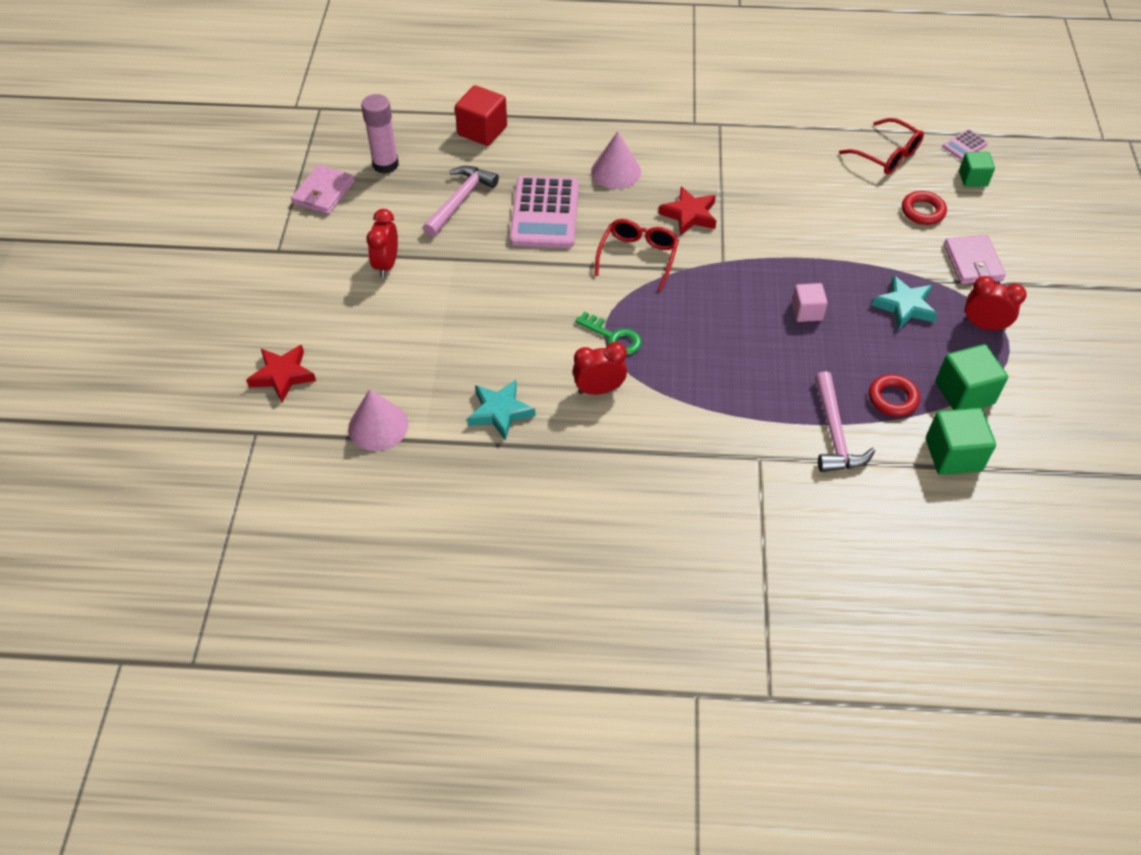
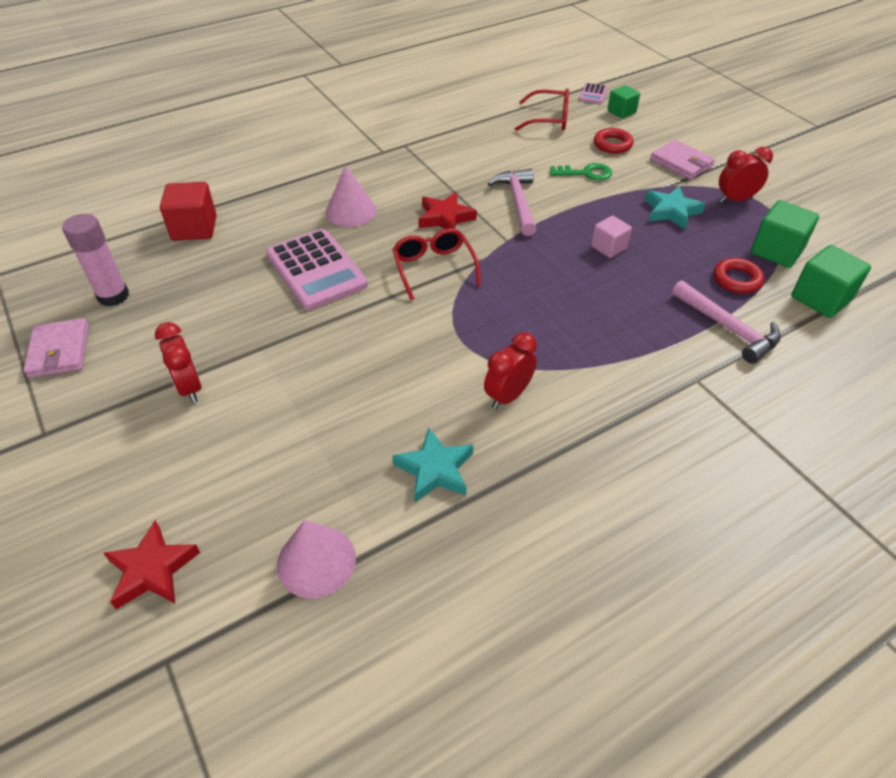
camera: 35 degrees left, 5 degrees down
pink hammer [423,166,499,236] -> pink hammer moved to [488,169,537,236]
green key [575,312,641,355] -> green key moved to [550,163,612,180]

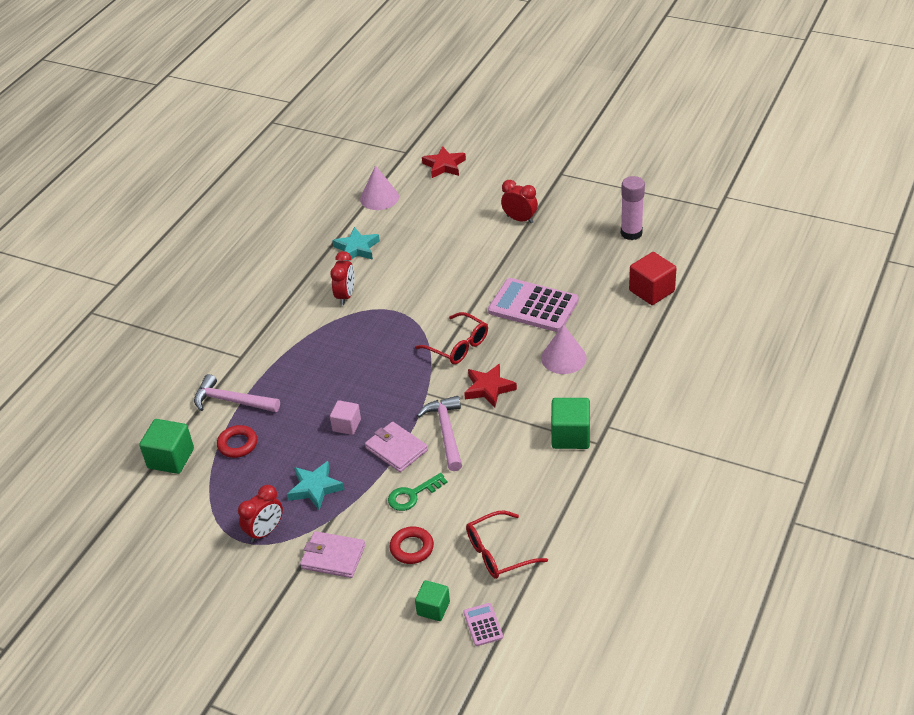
camera: 150 degrees right, 5 degrees down
pink wallet [23,318,89,378] -> pink wallet moved to [365,422,428,472]
pink hammer [488,169,537,236] -> pink hammer turned 150 degrees counterclockwise [417,396,462,471]
green cube [751,200,819,268] -> green cube moved to [551,398,590,449]

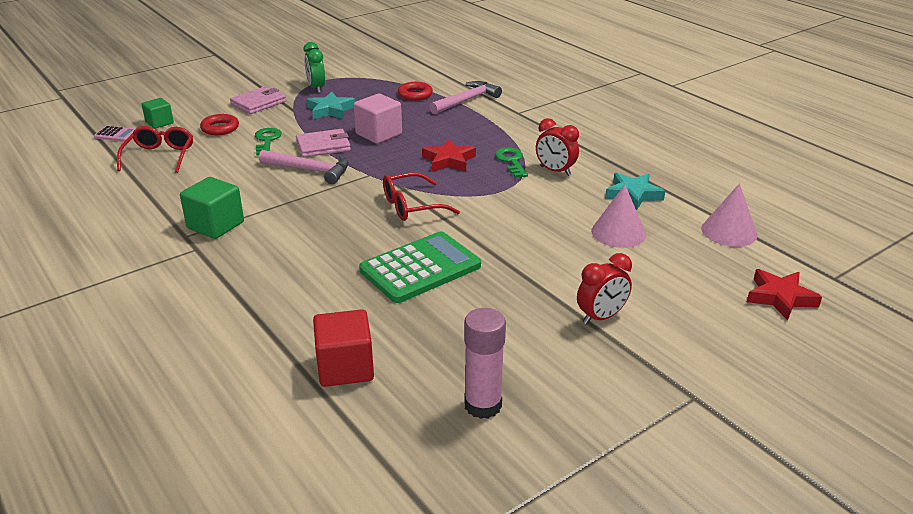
camera: 115 degrees right, 10 degrees down
green cube [139,419,194,474] -> none
red clock [238,485,283,543] -> green clock [304,42,325,93]
pink cube [330,400,361,435] -> pink cube [353,93,402,144], size x1.57
red star [464,364,517,408] -> red star moved to [422,139,476,172]
pink calculator [488,278,578,332] -> green calculator [359,231,481,303]
pink cone [541,324,587,374] -> pink cone moved to [591,185,646,248]
none -> green key [495,147,528,178]

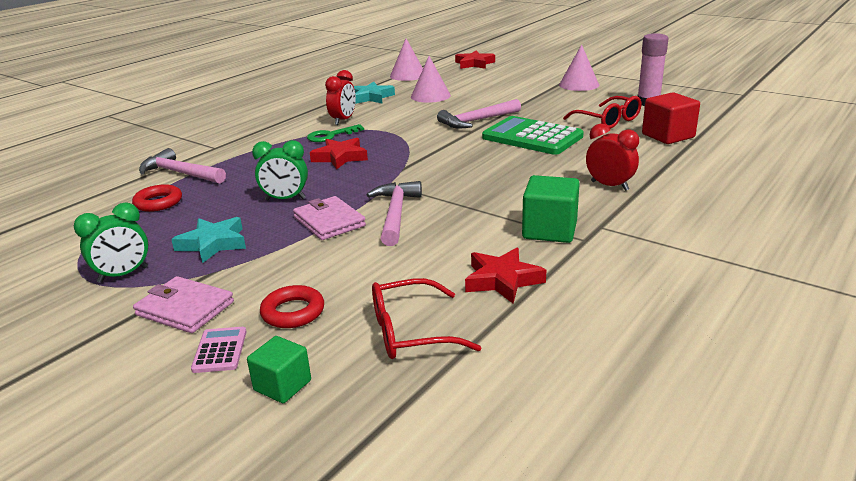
camera: 105 degrees left, 5 degrees down
pink calculator [94,126,135,142] -> pink calculator moved to [191,327,246,373]
green key [255,128,282,156] -> none
pink cube [353,93,402,144] -> green clock [252,140,308,200]
red glasses [383,172,460,221] -> red glasses moved to [563,96,641,129]
red clock [577,253,632,325] -> red clock moved to [586,124,639,191]
none -> pink hammer [437,99,521,129]
none -> red star [465,248,546,304]
none -> pink cone [559,45,599,91]

